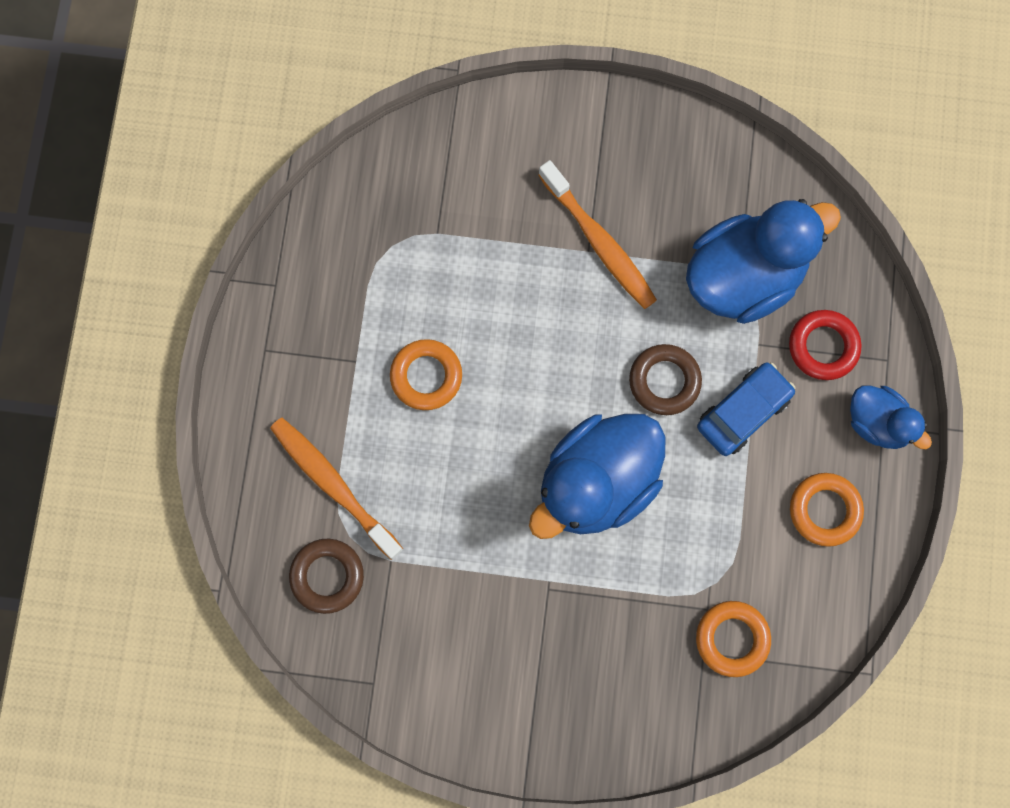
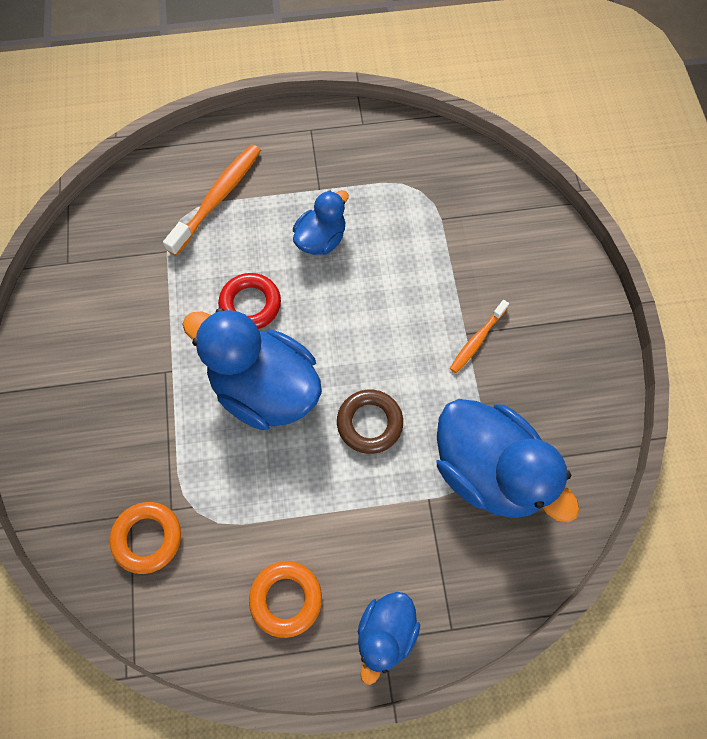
camera: 75 degrees right, 10 degrees down
brown ring [289,539,364,614] -> none
orange ring [390,339,462,410] -> blue duck [293,190,349,255]
orange toothbrush [538,160,657,309] -> orange toothbrush [450,300,509,373], size x0.58
blue car [697,362,795,456] -> none
red ring [789,310,861,380] -> red ring moved to [218,273,281,329]

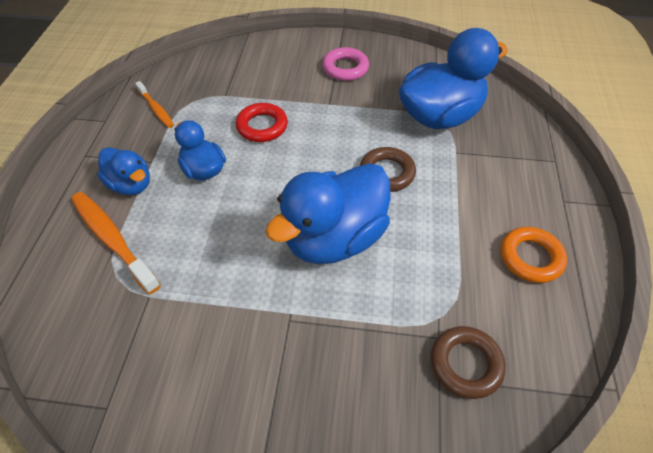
camera: 75 degrees left, 15 degrees down
orange ring [110,502,181,574] -> brown ring [431,326,506,399]
red ring [218,273,281,329] -> red ring moved to [236,103,288,142]
blue duck [358,592,420,685] -> blue duck moved to [97,147,150,195]
orange toothbrush [450,300,509,373] -> orange toothbrush moved to [135,81,174,128]
none -> pink ring [322,47,369,81]

